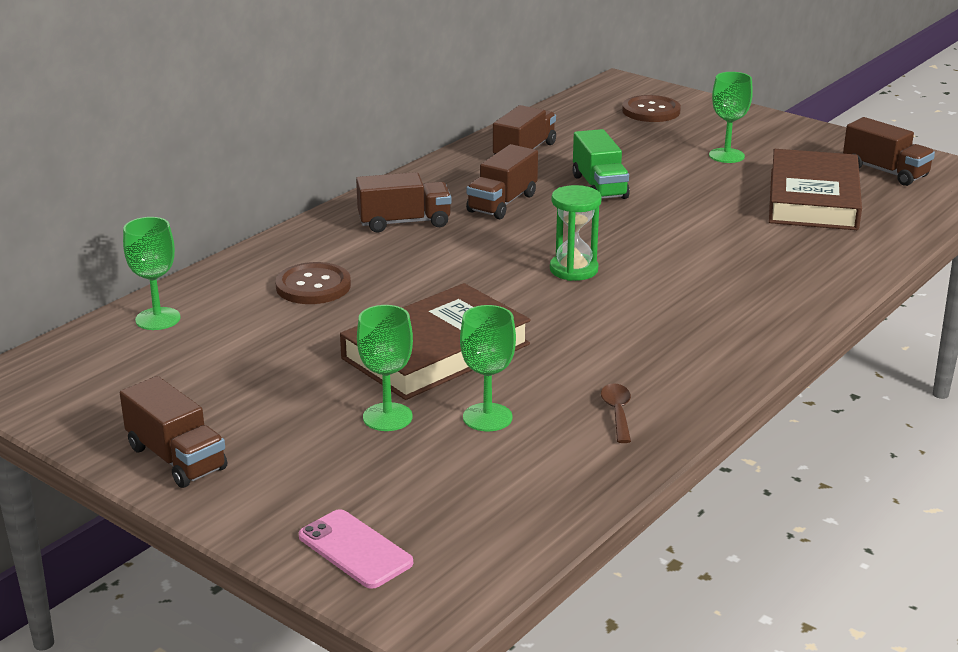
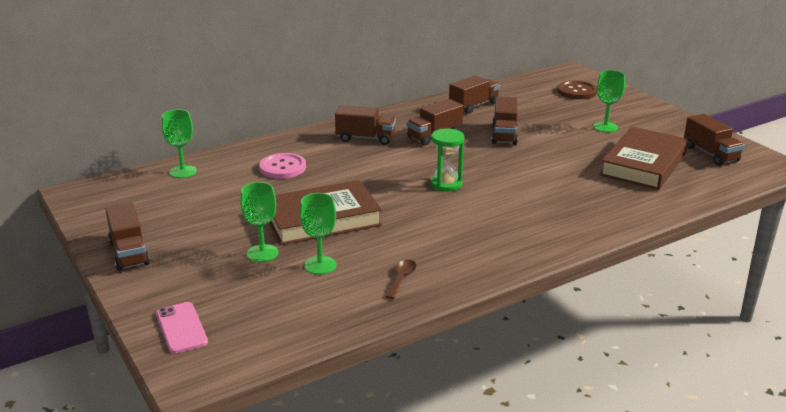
camera: 20 degrees right, 0 degrees up
brown button [275,262,351,304] -> pink button [259,153,306,179]
green truck [573,129,630,199] -> brown truck [491,97,518,145]

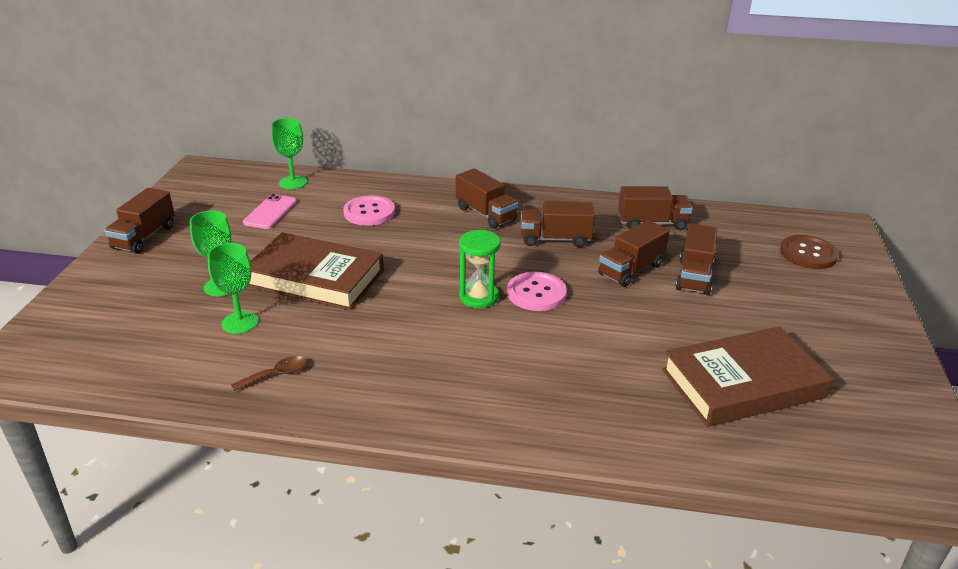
camera: 40 degrees right, 5 degrees up
pink phone [156,302,208,354] -> pink phone moved to [243,194,297,229]
green goblet [593,70,625,133] -> none
brown truck [684,114,744,166] -> brown truck moved to [676,223,717,295]
none -> pink button [507,272,567,311]

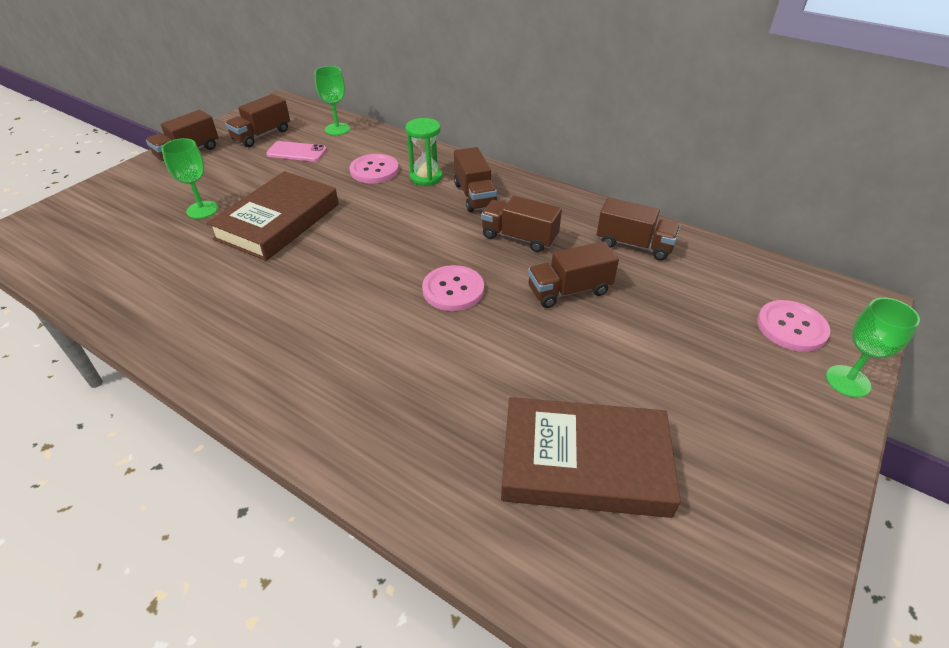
camera: 25 degrees right, 10 degrees up
green goblet [208,243,259,334] -> green goblet moved to [826,298,920,398]
brown spoon [231,356,307,391] -> none
pink phone [243,194,297,229] -> pink phone turned 60 degrees clockwise [266,141,327,162]
brown book [247,232,384,310] -> brown book turned 75 degrees clockwise [207,171,339,261]
green hourglass [459,230,501,308] -> green hourglass moved to [406,118,443,186]
brown truck [676,223,717,295] -> brown truck moved to [225,94,290,147]
brown button [780,235,839,269] -> pink button [757,300,830,352]

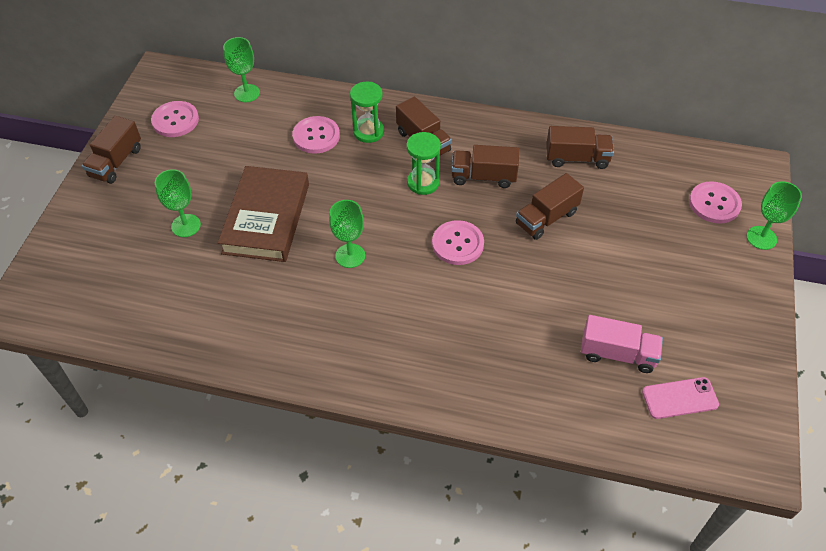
camera: 20 degrees left, 10 degrees up
brown truck [225,94,290,147] -> pink button [151,101,199,137]
pink phone [266,141,327,162] -> pink phone moved to [642,377,719,419]
brown book [501,397,681,518] -> pink truck [581,315,663,373]
none -> green goblet [329,200,365,268]
none -> green hourglass [407,132,441,195]

